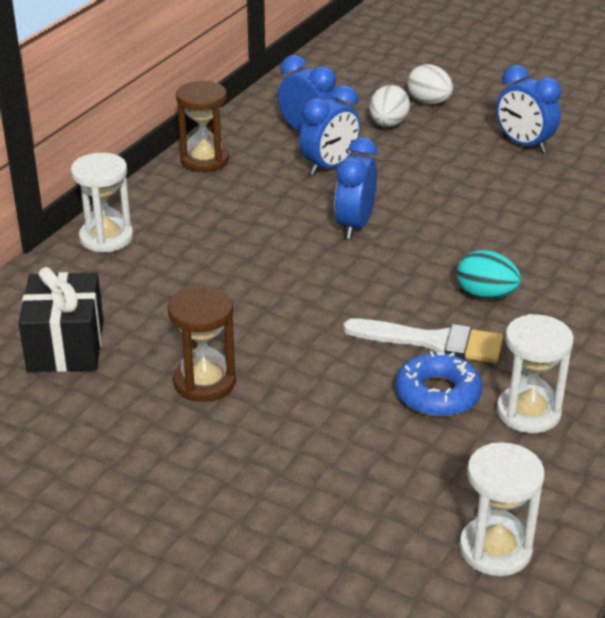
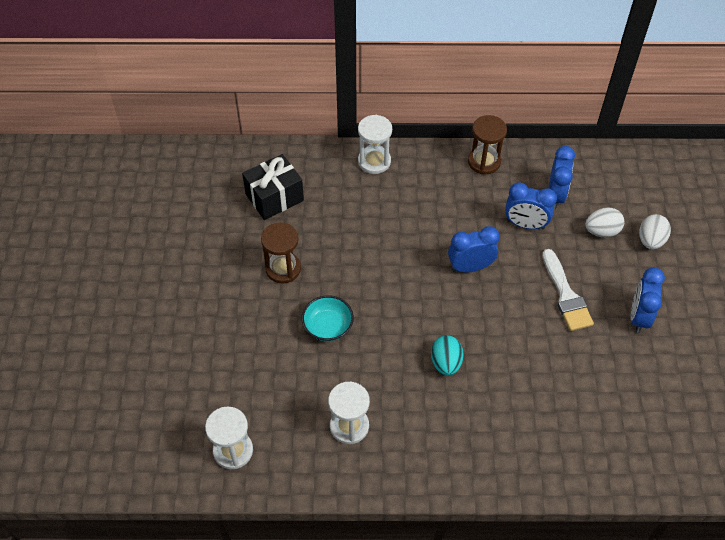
camera: 60 degrees right, 20 degrees up
white brush [343,319,503,363] -> white brush moved to [542,249,594,331]
blue donut [396,351,482,417] -> none
none -> turquoise bowl [302,295,354,341]

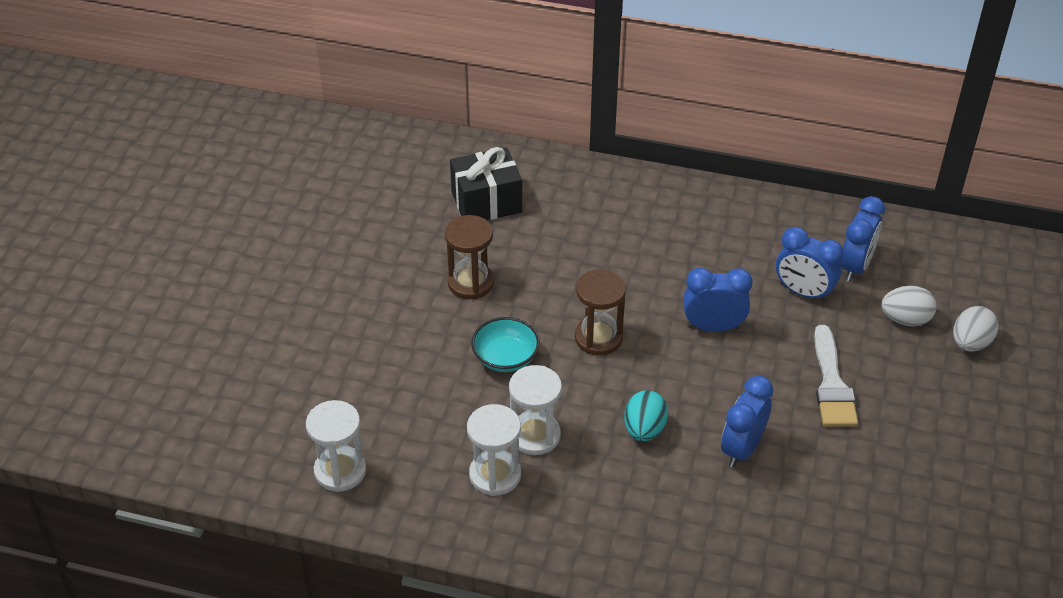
camera: 15 degrees right, 10 degrees down
white hourglass [358,115,392,174] -> white hourglass moved to [509,365,562,455]
brown hourglass [468,115,507,175] -> brown hourglass moved to [575,269,626,356]
blue clock [631,267,665,333] -> blue clock moved to [721,376,773,468]

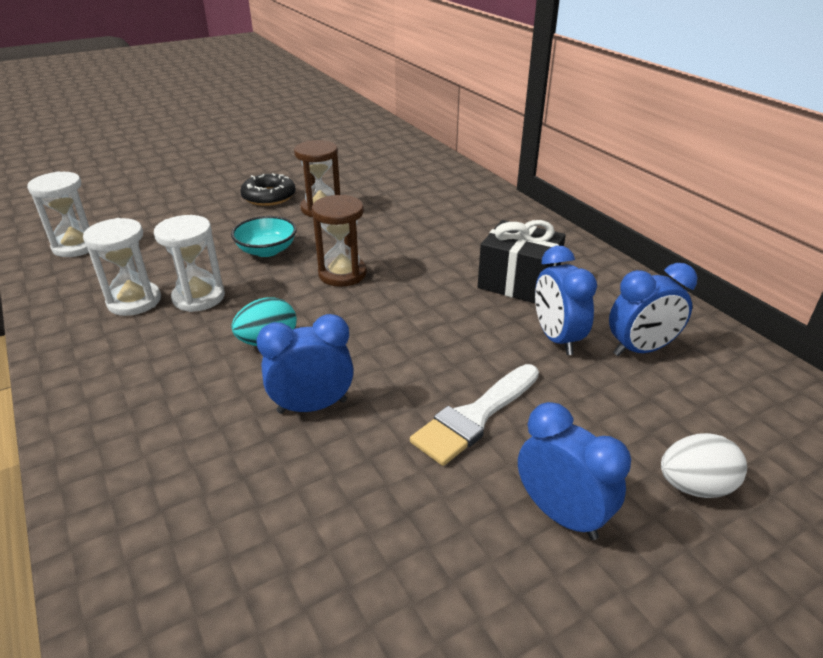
camera: 45 degrees right, 10 degrees down
black gift [450,147,522,220] -> black gift moved to [478,220,566,303]
blue clock [684,268,753,332] -> blue clock moved to [518,402,631,540]
white egg [881,286,937,327] -> none
none -> black donut [240,173,295,206]

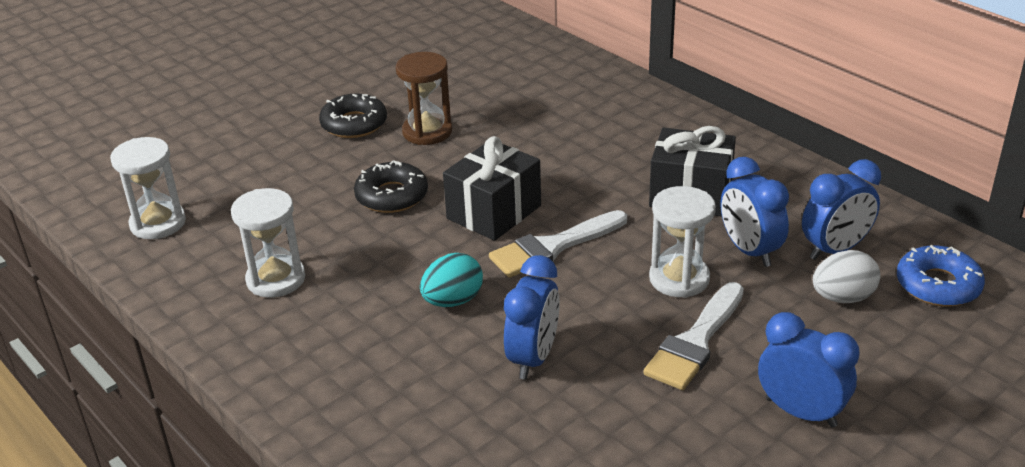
camera: 10 degrees left, 0 degrees up
white hourglass [154,215,225,312] -> white hourglass moved to [649,186,716,298]
turquoise bowl [231,216,297,257] -> black donut [354,160,428,213]
blue clock [257,314,354,414] -> blue clock turned 135 degrees clockwise [504,255,560,379]
brown hourglass [312,195,367,287] -> black gift [443,136,541,241]
white egg [661,433,747,498] -> white egg moved to [813,250,880,303]
none -> white brush [489,210,627,278]
none -> blue donut [897,245,985,307]

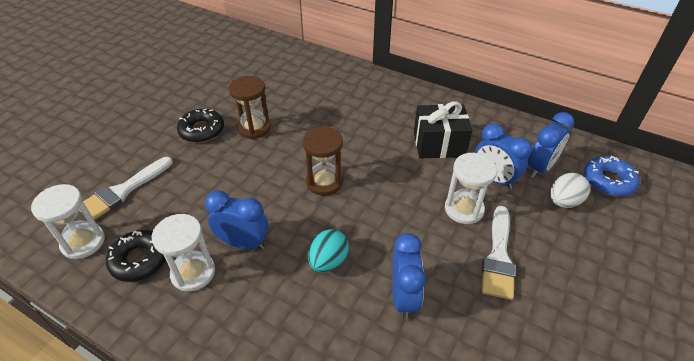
camera: 20 degrees left, 10 degrees up
black donut [354,160,428,213] -> black donut moved to [106,230,166,282]
black gift [443,136,541,241] -> brown hourglass [302,126,343,196]
white brush [489,210,627,278] -> white brush moved to [79,157,173,220]
blue clock [758,312,860,428] -> blue clock moved to [205,190,268,250]

